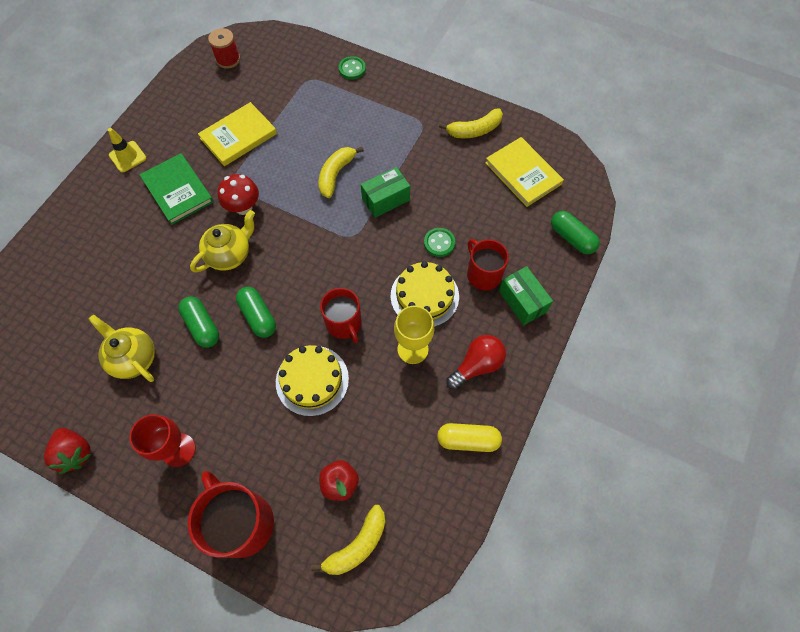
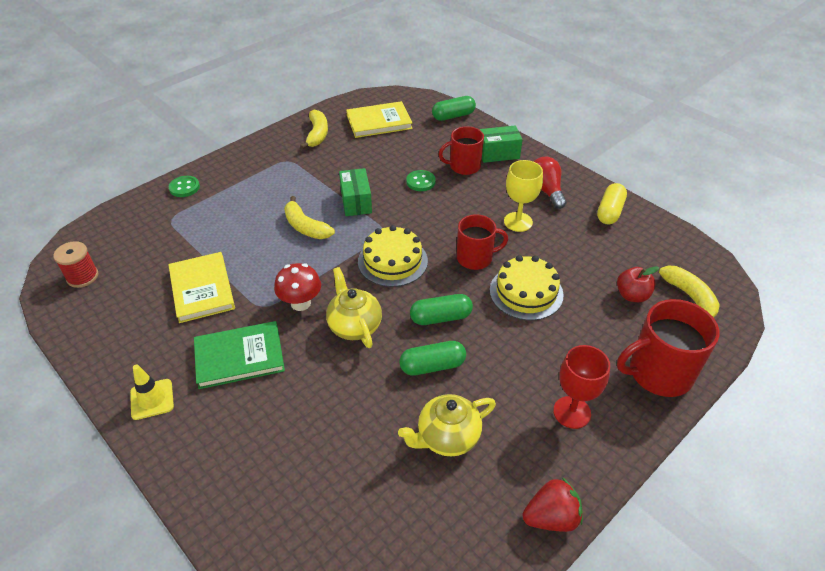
camera: 70 degrees left, 20 degrees down
yellow cake [391,261,459,327] -> yellow cake moved to [358,225,428,287]

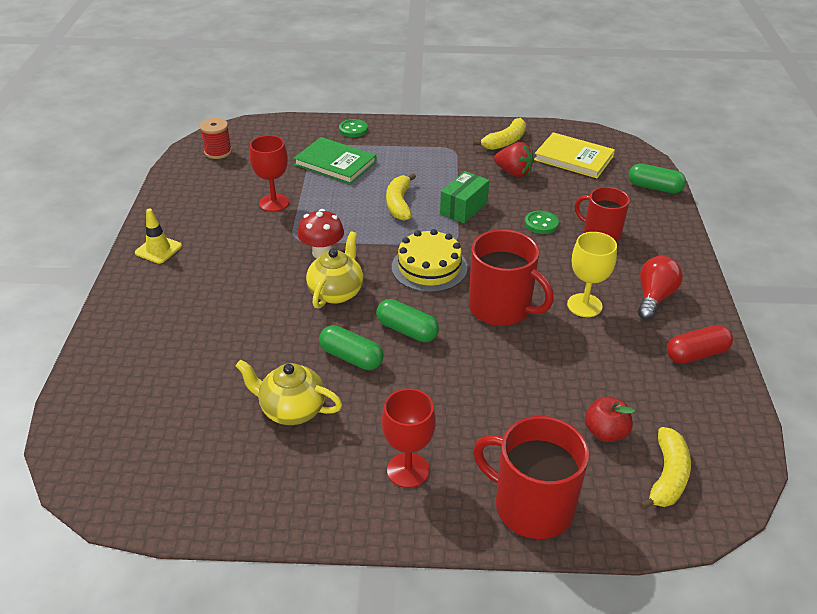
camera: 45 degrees right, 5 degrees down
yellow book [168,252,235,323] -> red goblet [250,135,289,212]
green book [194,321,285,389] -> green book moved to [294,137,376,184]
red mug [457,214,508,270] -> red mug [469,229,554,326], size x1.51
green box [479,126,523,163] -> none
yellow cake [490,255,564,320] -> none
red strawberry [522,477,583,532] -> red strawberry moved to [494,142,534,177]
yellow capsule [597,183,627,225] -> red capsule [667,325,733,364]

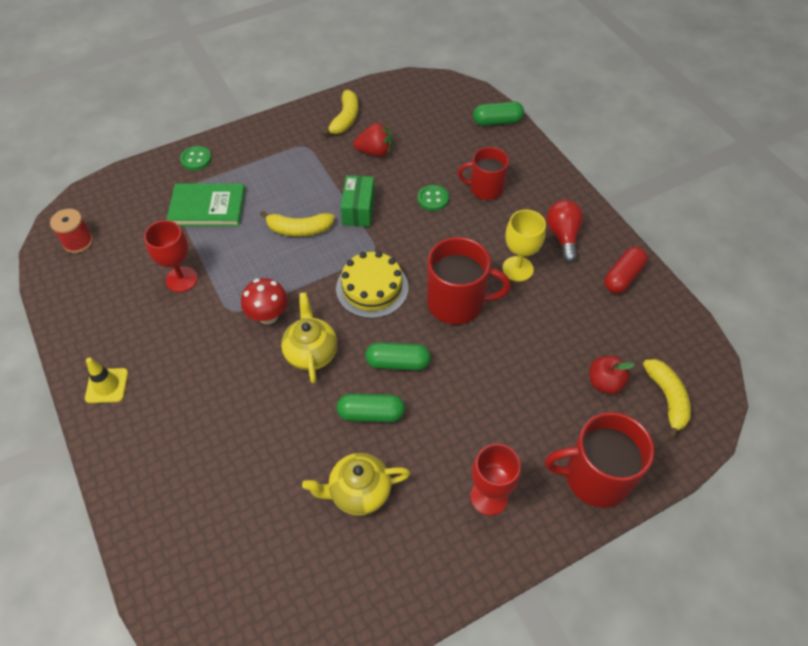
camera: 30 degrees left, 15 degrees up
yellow banana [386,173,416,221] -> yellow banana turned 60 degrees counterclockwise [260,211,335,237]
yellow book [534,132,615,178] -> none

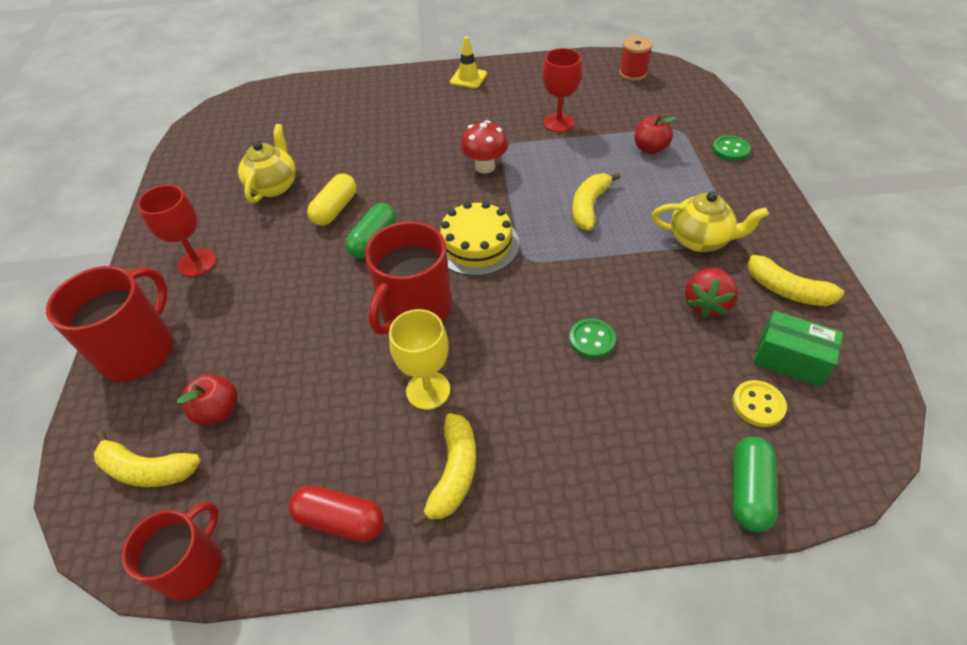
camera: 115 degrees right, 5 degrees down
green book [166,184,245,226] -> red apple [635,115,676,154]
yellow teapot [281,292,337,383] -> yellow teapot moved to [652,191,769,252]
green capsule [337,394,405,422] -> yellow capsule [307,173,357,226]
green box [340,175,375,227] -> green box moved to [753,310,843,387]
red mug [458,147,509,200] -> red mug moved to [122,502,222,601]
red light bulb [546,200,583,263] -> yellow banana [412,413,476,528]
red capsule [604,247,647,294] -> red capsule turned 45 degrees counterclockwise [289,485,384,542]
none -> yellow button [732,380,787,427]

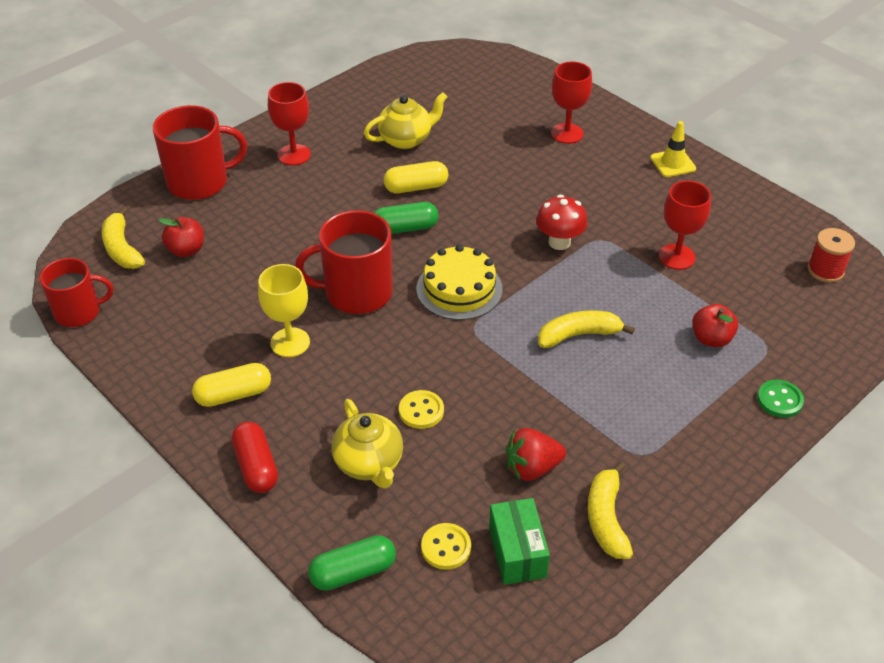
camera: 50 degrees right, 5 degrees down
red capsule [289,485,384,542] -> red capsule moved to [232,422,278,493]
yellow banana [412,413,476,528] -> yellow capsule [192,363,271,407]
green button [569,318,616,359] -> yellow button [399,390,444,429]
yellow teapot [652,191,769,252] -> yellow teapot moved to [331,399,403,489]
none -> red goblet [551,62,592,144]

